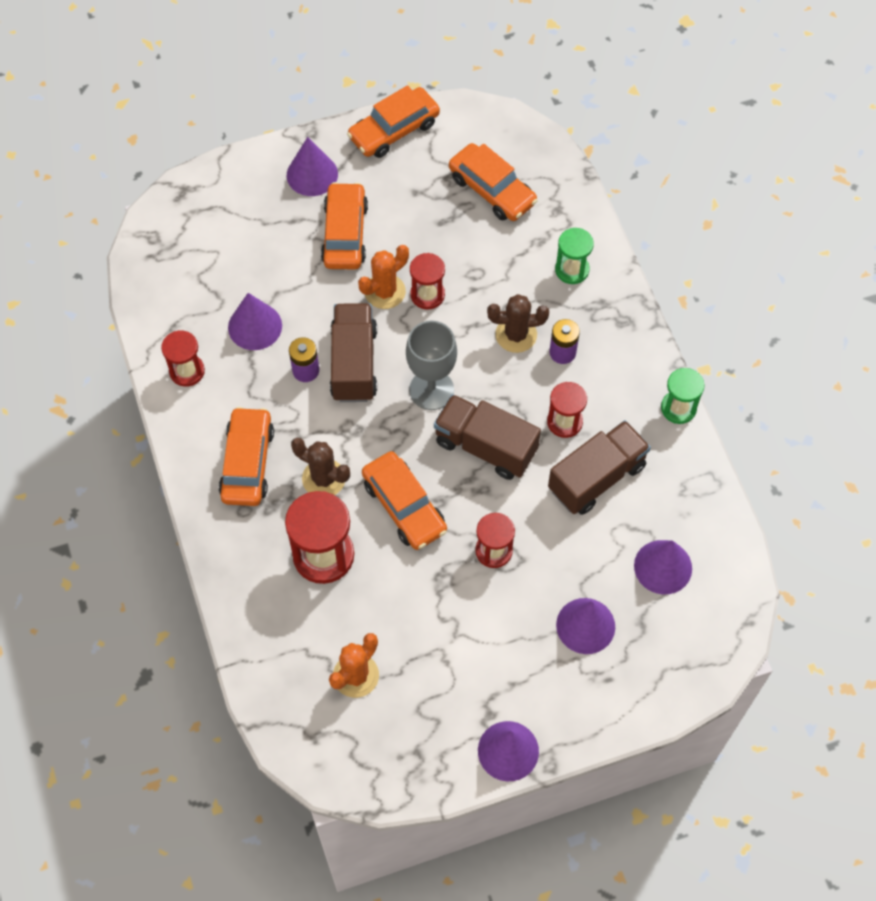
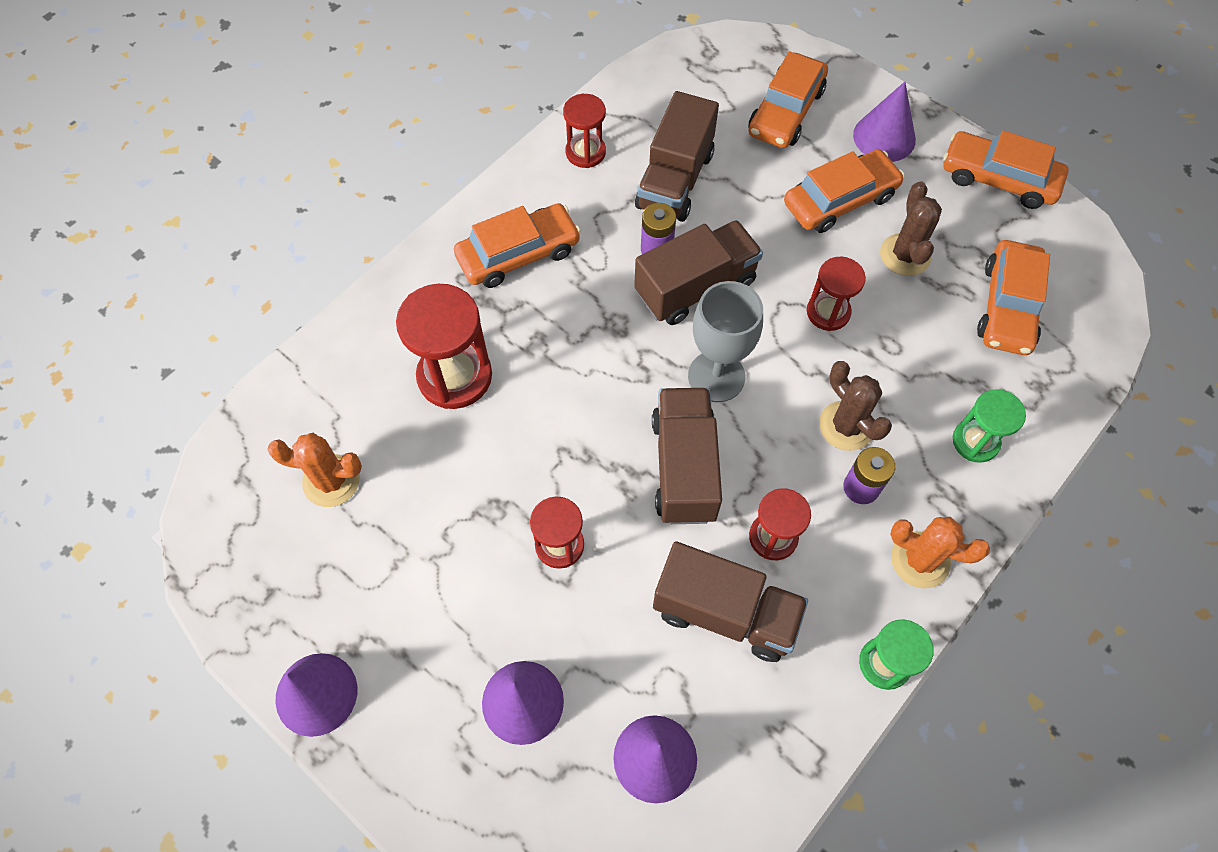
camera: 60 degrees right, 0 degrees up
purple cone [228,293,282,350] -> brown truck [635,91,719,222]
brown cactus [291,438,350,495] -> brown cactus moved to [880,182,942,276]
orange cactus [358,245,409,309] -> orange cactus moved to [890,517,990,588]
orange car [362,451,447,550] -> orange car moved to [748,51,828,148]

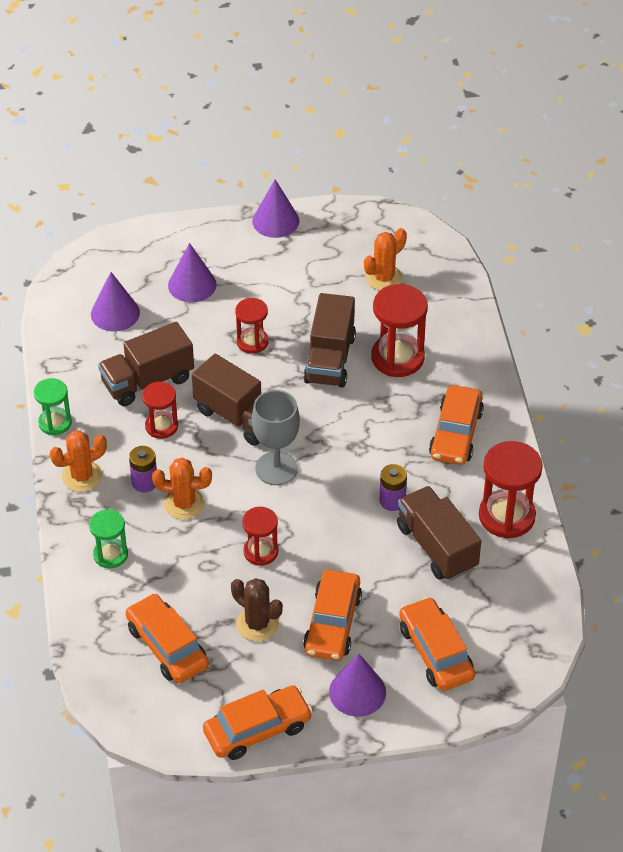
camera: 130 degrees right, 15 degrees down
red hourglass [563,94,606,168] -> red hourglass [479,441,543,539], size x1.65
brown truck [634,220,763,325] -> brown truck moved to [304,293,356,388]
brown cactus [819,361,892,451] -> orange cactus [152,458,212,520]

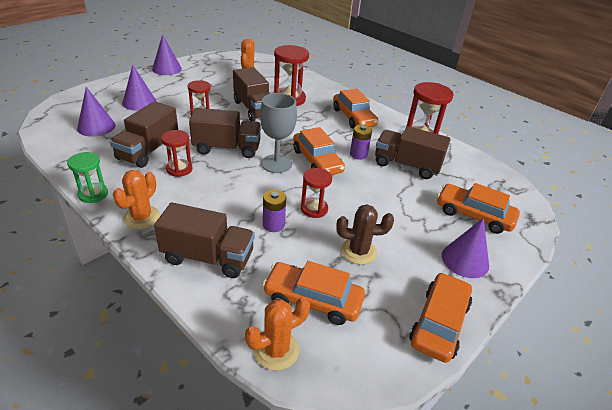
camera: 40 degrees left, 10 degrees down
green hourglass [89,509,128,568] -> brown truck [154,202,255,278]
purple battery [129,446,157,492] -> purple battery moved to [263,190,286,232]
orange cactus [152,458,212,520] -> orange cactus moved to [245,297,310,371]
orange car [303,570,362,661] -> orange car moved to [293,127,345,175]

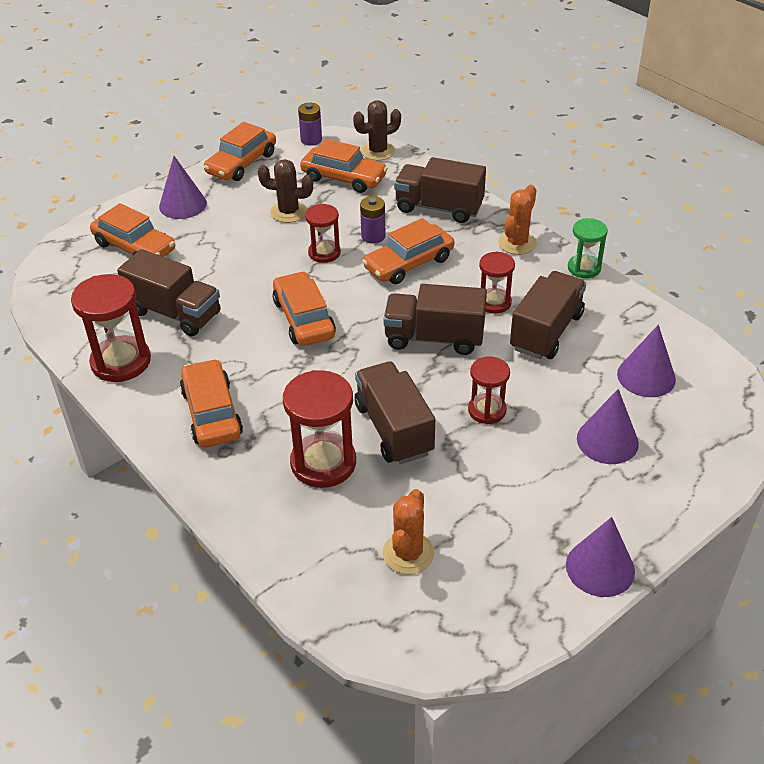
camera: 170 degrees left, 5 degrees up
orange cactus [245,297,310,371] -> brown cactus [353,100,401,161]
grey goblet [260,93,297,173] -> none
purple battery [350,125,372,160] -> purple battery moved to [298,103,322,146]
none -> orange car [362,218,454,284]

